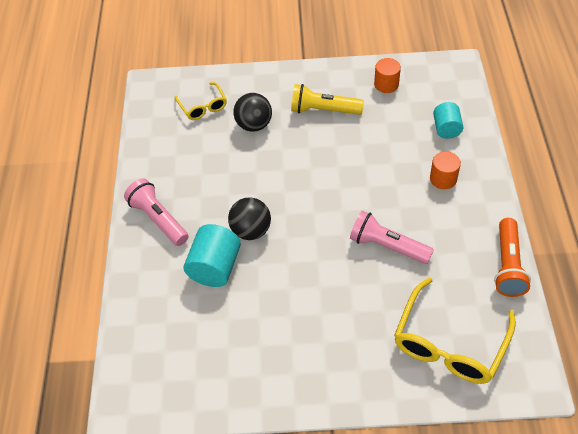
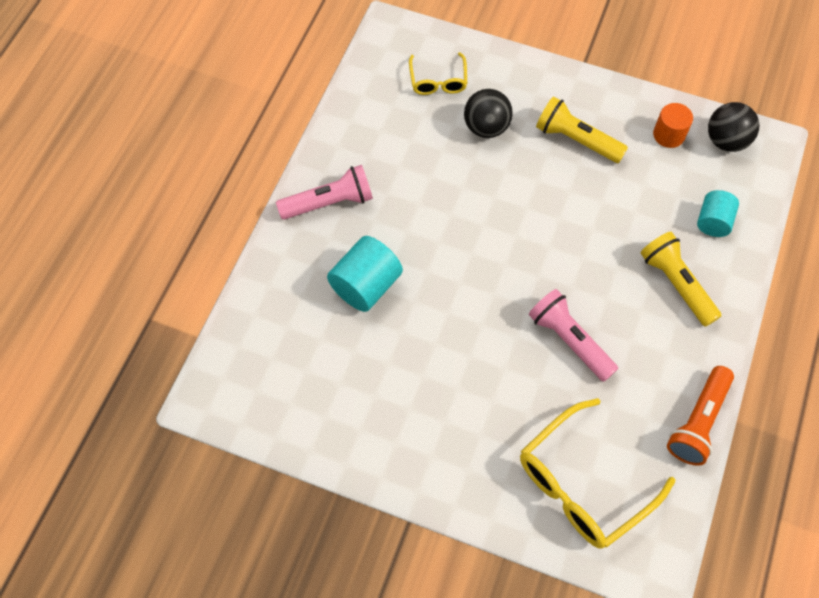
camera: 20 degrees right, 10 degrees up
pink flashlight [124,179,189,246] -> pink flashlight turned 90 degrees clockwise [276,165,373,220]
black ball [228,197,271,240] -> black ball moved to [708,102,759,152]
orange cylinder [430,151,461,189] -> yellow flashlight [641,232,721,327]

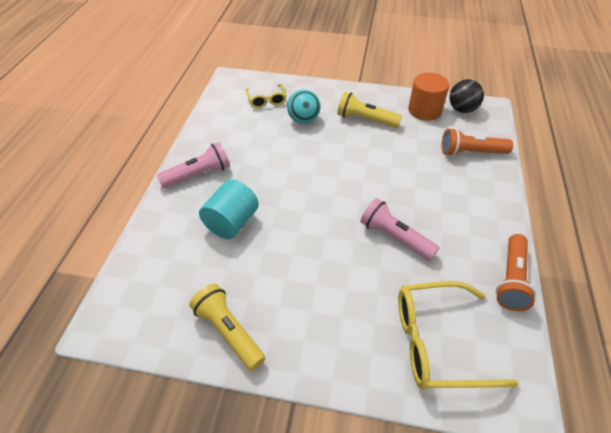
camera: 10 degrees left, 15 degrees down
black ball [464,89,513,138] -> turquoise ball [287,90,320,124]
yellow glasses [520,398,675,549] -> yellow glasses turned 45 degrees clockwise [398,281,519,390]
yellow flashlight [641,232,721,327] -> yellow flashlight moved to [189,284,265,371]
orange cylinder [653,103,693,148] -> orange cylinder [408,73,449,121], size x1.55
turquoise cylinder [697,190,739,237] -> orange flashlight [442,128,513,156]

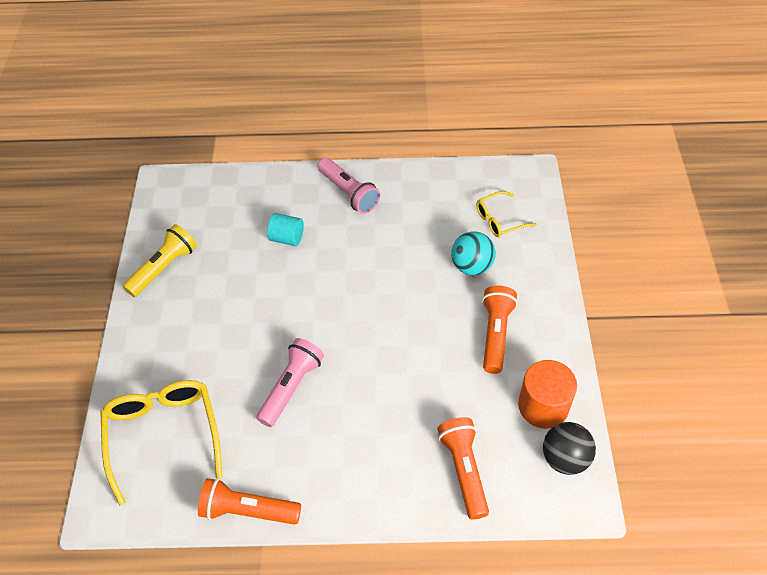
camera: 80 degrees right, 5 degrees up
turquoise cylinder [199,180,259,239] -> turquoise cylinder [267,213,304,246], size x0.65
yellow flashlight [337,92,402,128] -> orange flashlight [482,286,518,374]

